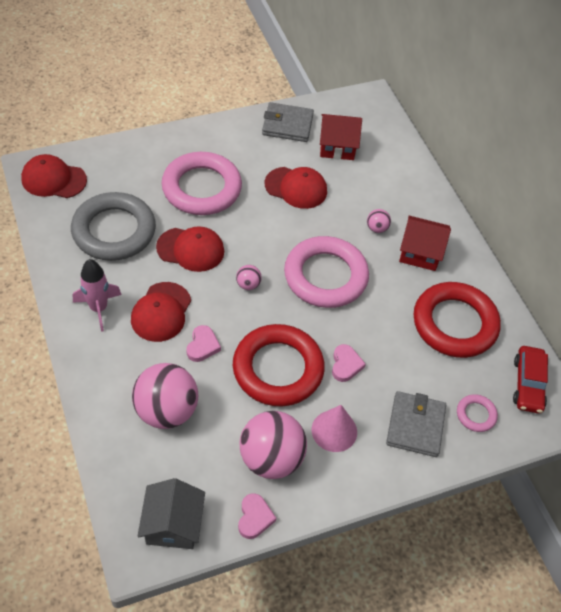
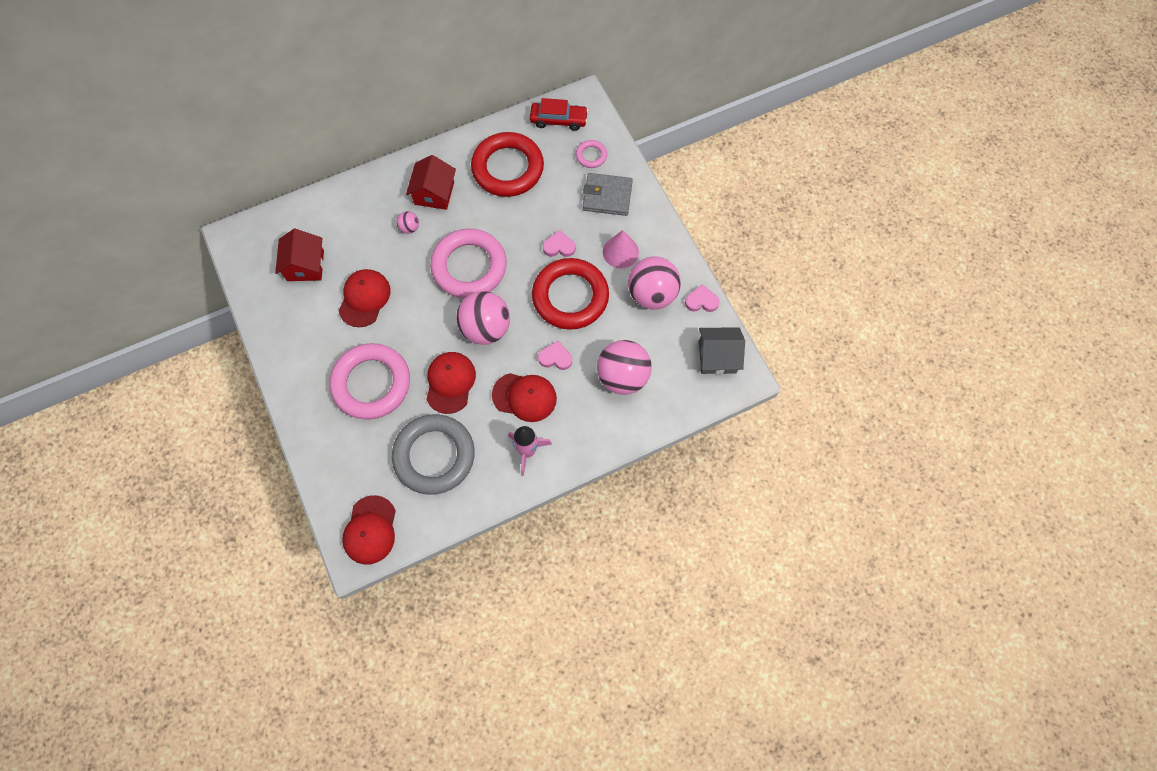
camera: 90 degrees left, 15 degrees up
pink ball [236,265,262,290] -> pink ball [456,291,510,345], size x2.28
grey wallet [262,102,314,142] -> none

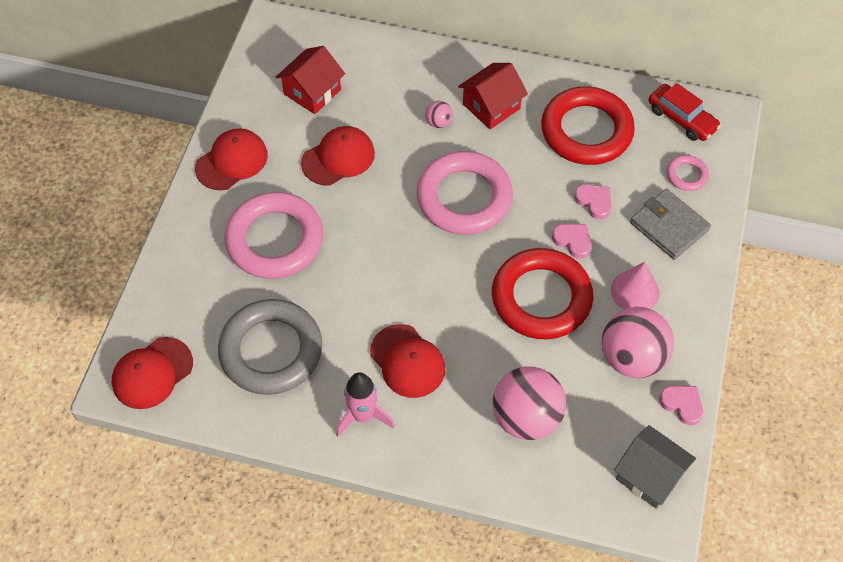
camera: 40 degrees right, 10 degrees down
red cap [426,352,476,414] -> red cap moved to [195,129,268,190]
pink ball [456,291,510,345] -> none
pink heart [538,341,572,370] -> pink heart moved to [574,184,612,220]

